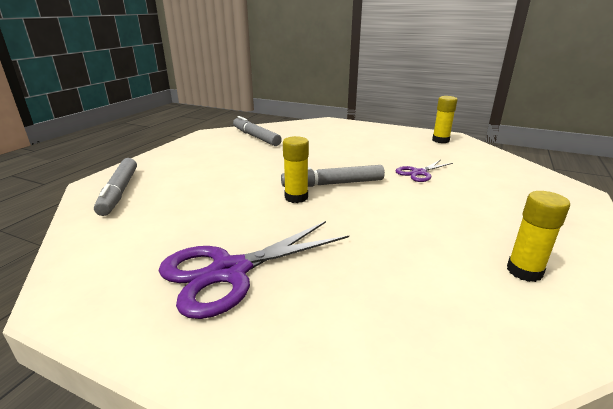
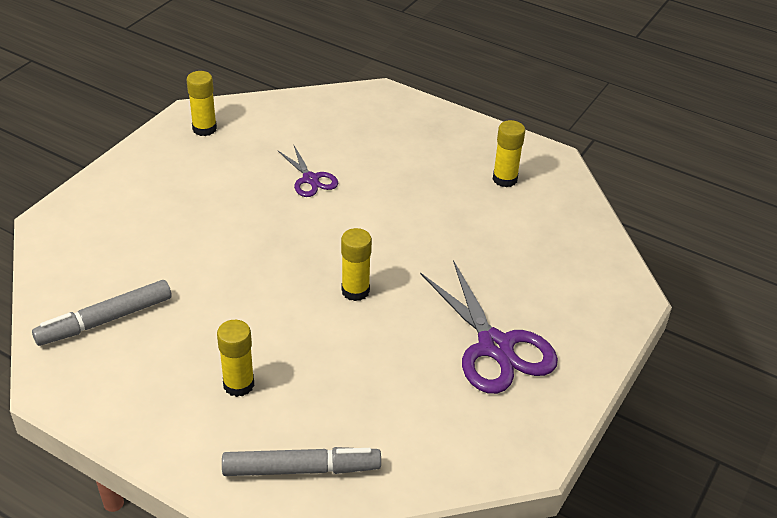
camera: 85 degrees left, 15 degrees up
grey marker [281,165,385,187] -> none
none -> yellow glue stick [217,320,254,397]

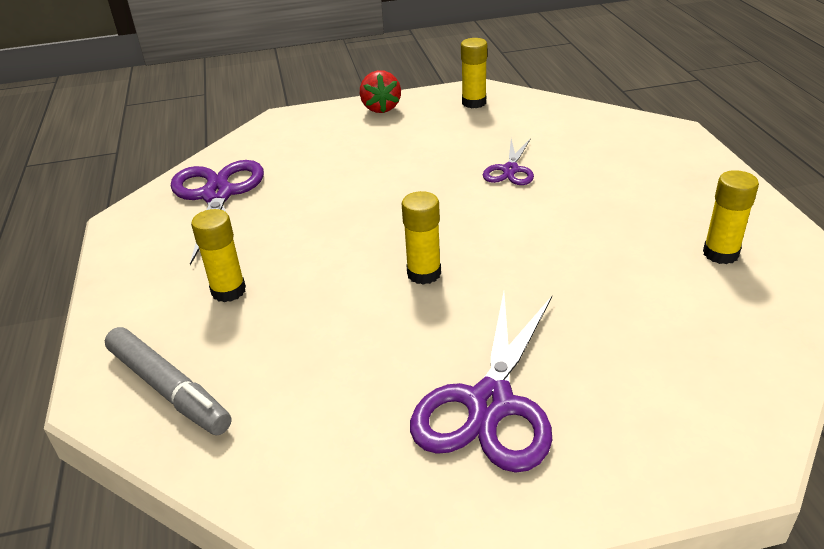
camera: 50 degrees right, 5 degrees down
grey marker [32,280,172,346] -> purple scissors [171,160,264,265]
none -> red strawberry [360,70,401,113]

